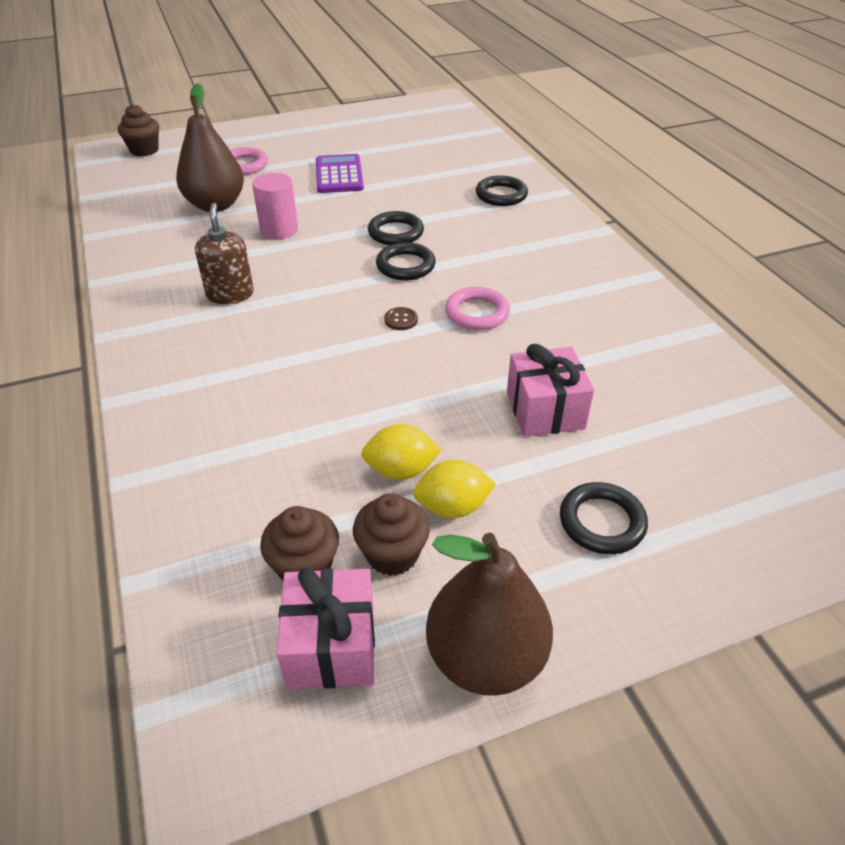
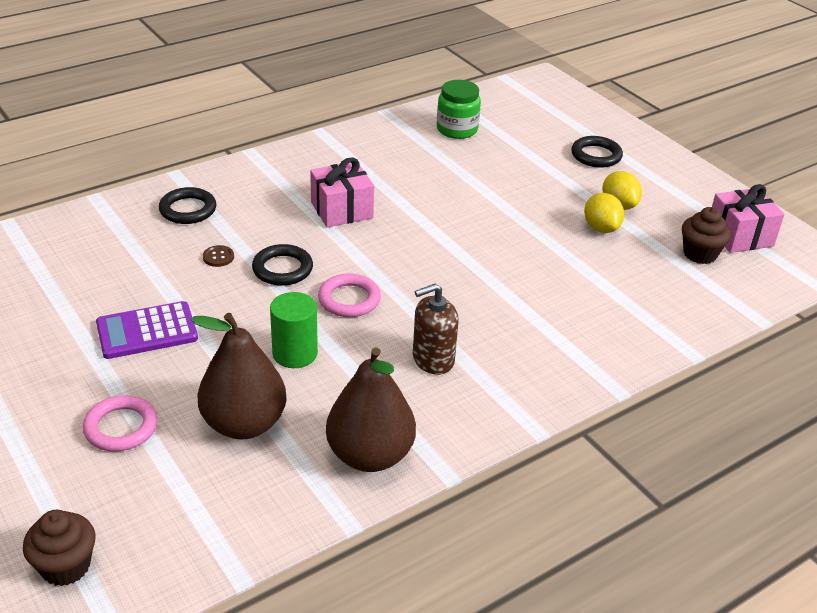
camera: 105 degrees left, 5 degrees down
pink cylinder [252,173,298,239] -> green cylinder [270,292,318,368]
brown cupcake [353,493,430,576] -> none
black ring [376,242,436,280] -> none
brown button [384,307,418,330] -> brown button moved to [203,245,234,267]
brown pear [426,533,553,696] -> brown pear moved to [326,347,416,472]
pink ring [445,287,510,330] -> pink ring moved to [318,273,381,317]
pink gift [507,344,594,437] -> pink gift moved to [310,157,374,228]
none -> green jar [437,80,481,139]

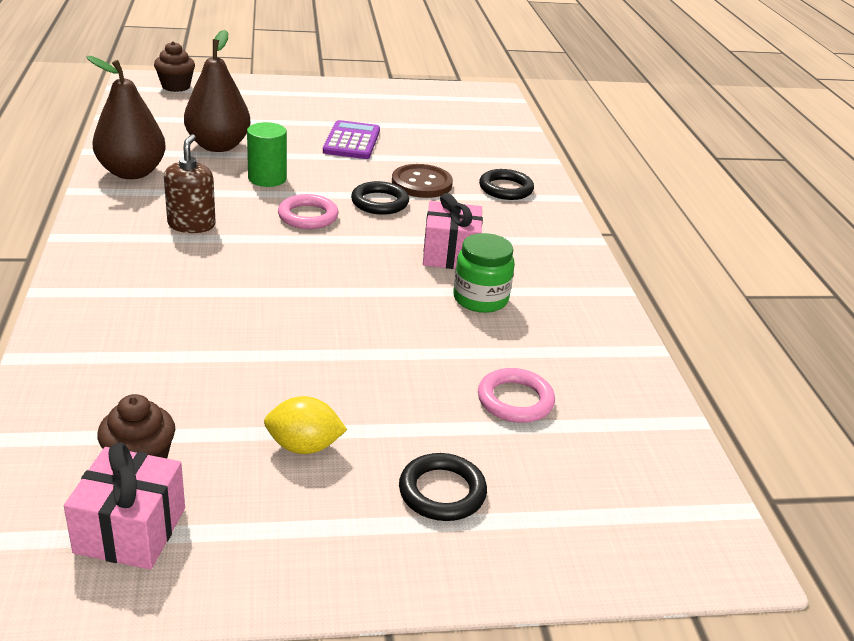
camera: 115 degrees right, 5 degrees down
pink ring [83,395,158,452] -> pink ring moved to [478,368,555,423]
brown button [203,245,234,267] -> brown button [392,164,453,198], size x2.13
green jar [437,80,481,139] -> green jar moved to [453,233,515,313]
yellow lemon [584,193,624,233] -> none

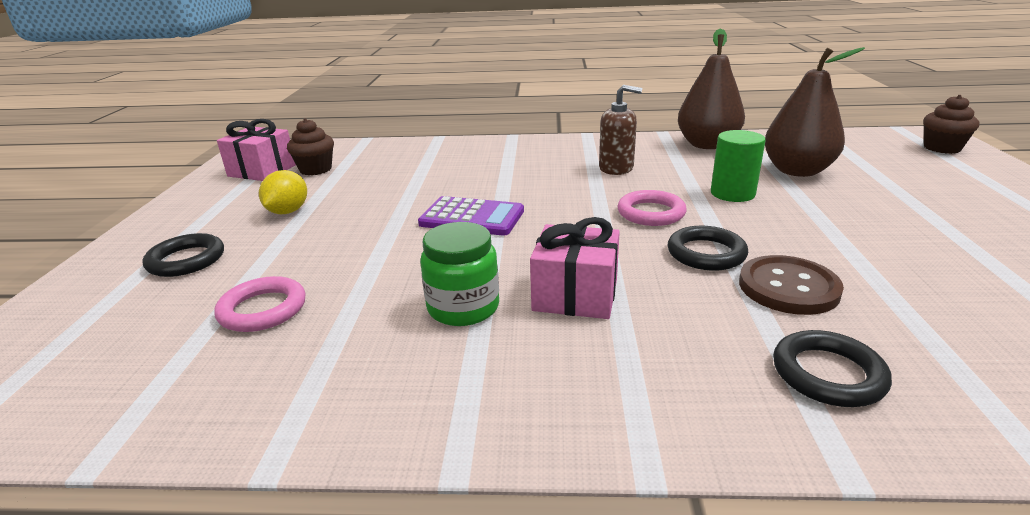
camera: 105 degrees right, 5 degrees down
purple calculator [323,120,380,159] -> purple calculator moved to [418,196,524,236]

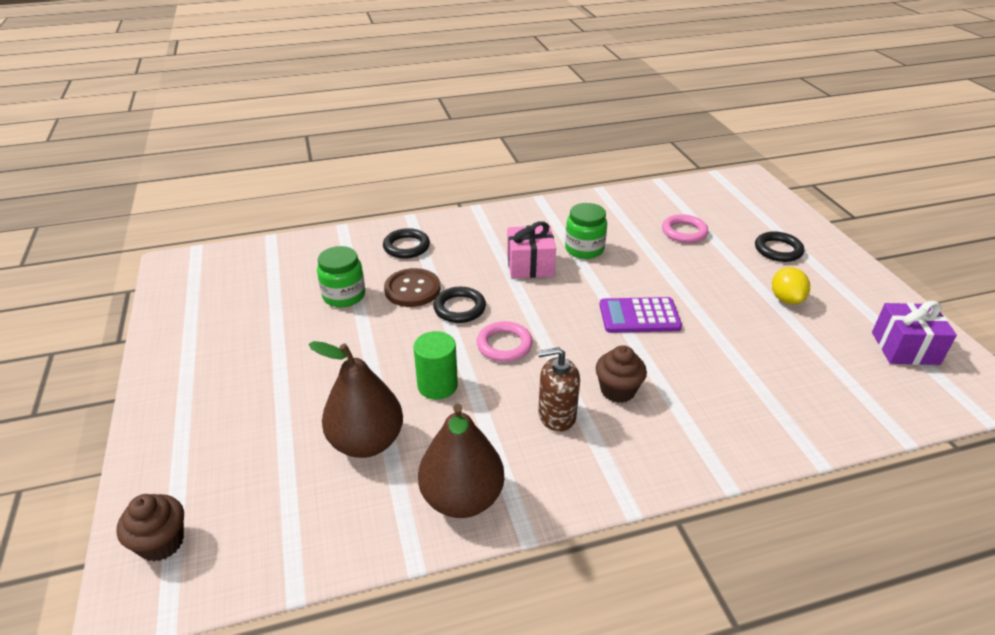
camera: 160 degrees right, 10 degrees up
pink gift [217,119,296,181] -> purple gift [872,301,957,365]
brown cupcake [287,118,334,175] -> brown cupcake moved to [596,345,647,403]
none -> green jar [317,246,365,307]

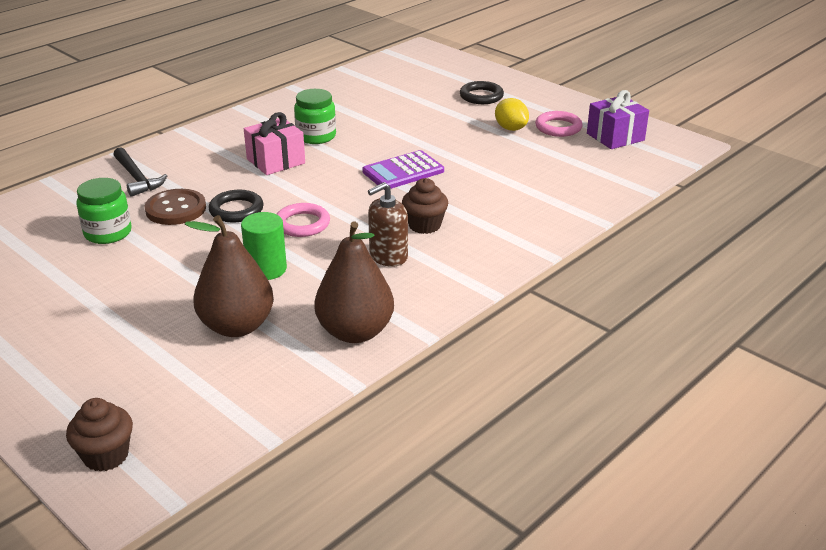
camera: 30 degrees left, 5 degrees down
black ring [383,228,430,259] -> black hammer [114,147,167,197]
pink ring [662,214,708,243] -> pink ring moved to [535,111,583,137]

